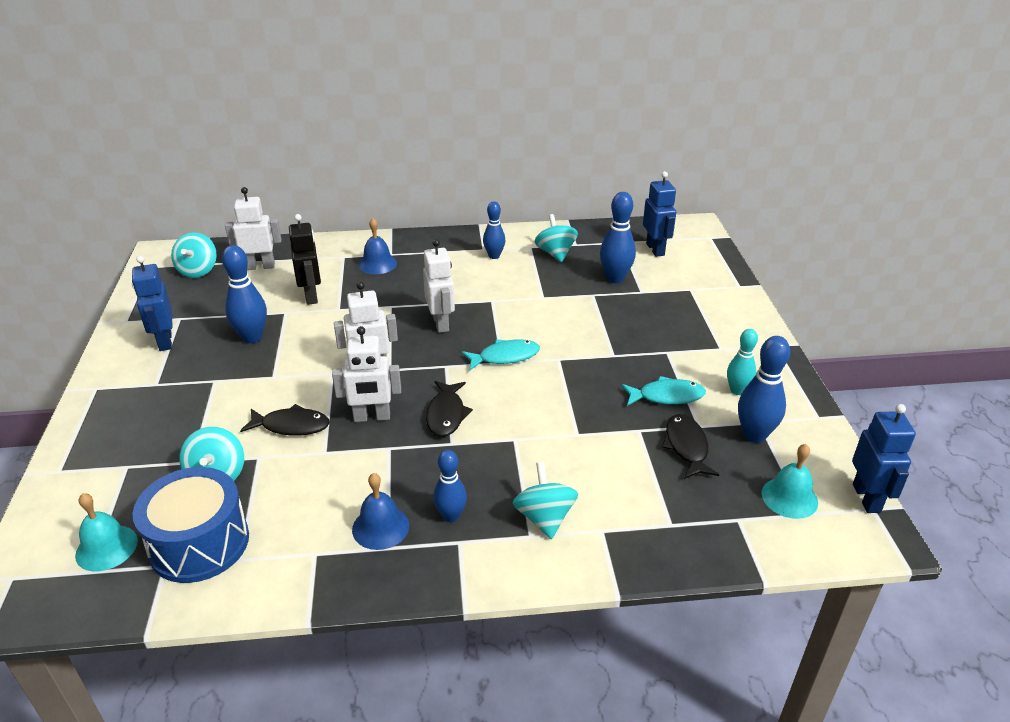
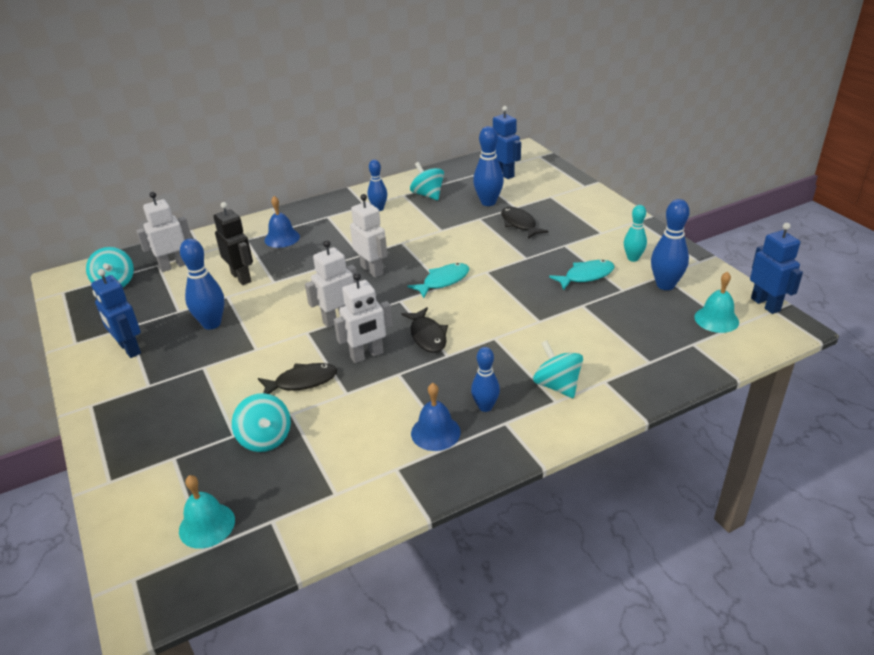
camera: 20 degrees left, 0 degrees up
blue drum [133,467,249,583] -> none
black fish [662,414,719,479] -> black fish moved to [501,207,548,239]

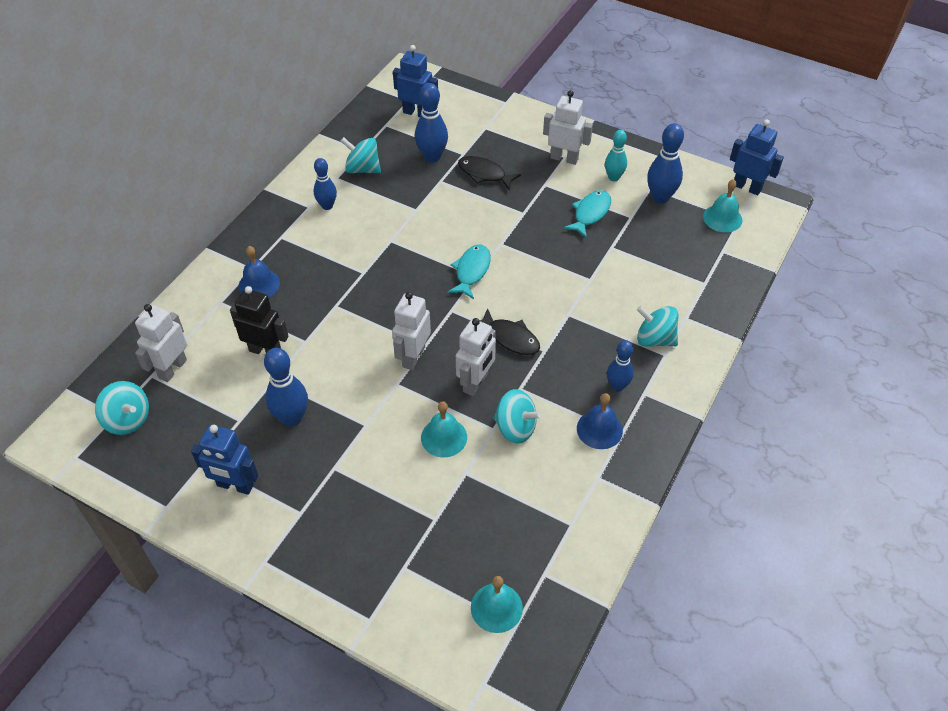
camera: 35 degrees left, 15 degrees up
turquoise spinning top [232,393,291,452] -> turquoise spinning top moved to [493,389,542,444]
black fish [258,363,337,394] -> turquoise bell [421,401,467,457]
white robot [350,194,387,278] -> white robot moved to [543,90,593,165]

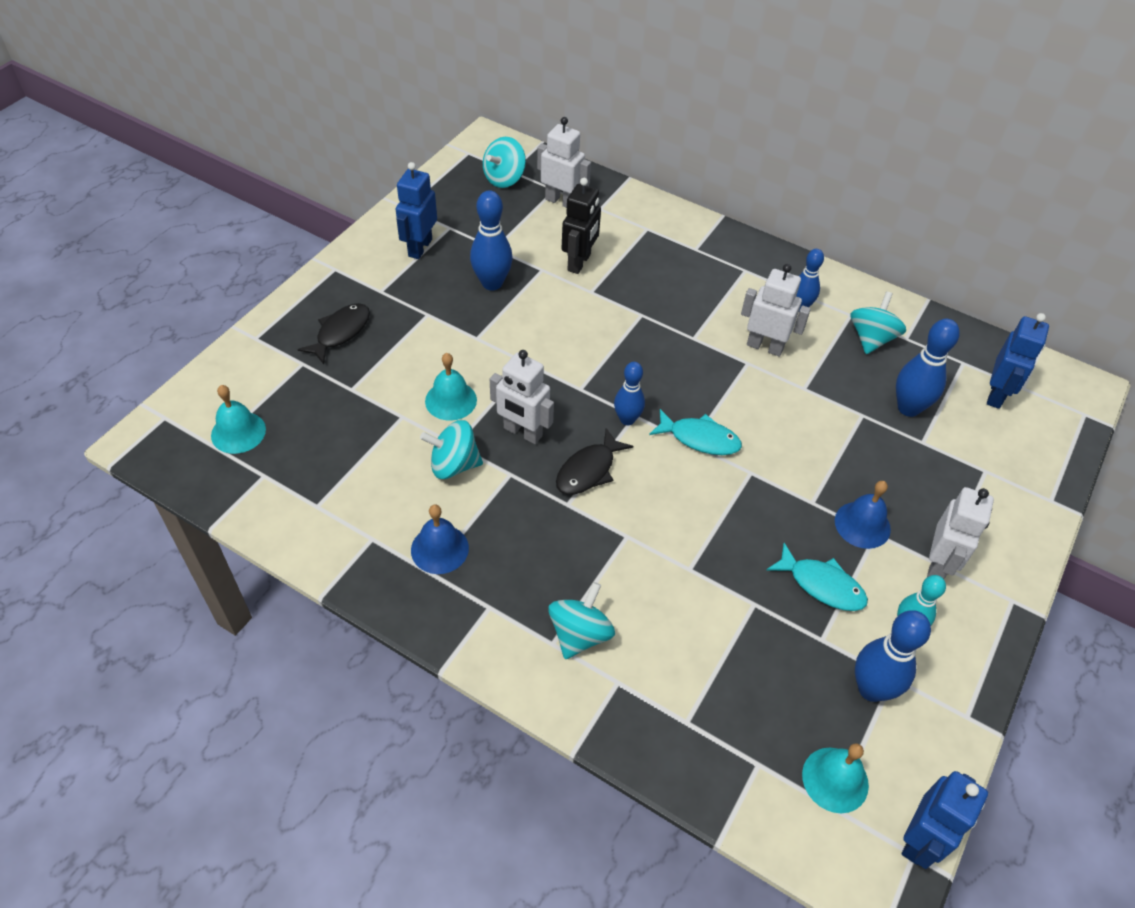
camera: 90 degrees right, 0 degrees up
blue bell [239,246,280,298] -> blue bell moved to [835,481,891,549]
white robot [392,292,431,370] -> white robot moved to [741,264,811,357]
black fish [458,156,521,190] -> black fish moved to [298,303,370,364]
turquoise spinning top [493,389,542,444] -> turquoise spinning top turned 60 degrees clockwise [420,420,483,479]
blue bowling pin [607,340,634,392] -> blue bowling pin moved to [614,362,645,425]

